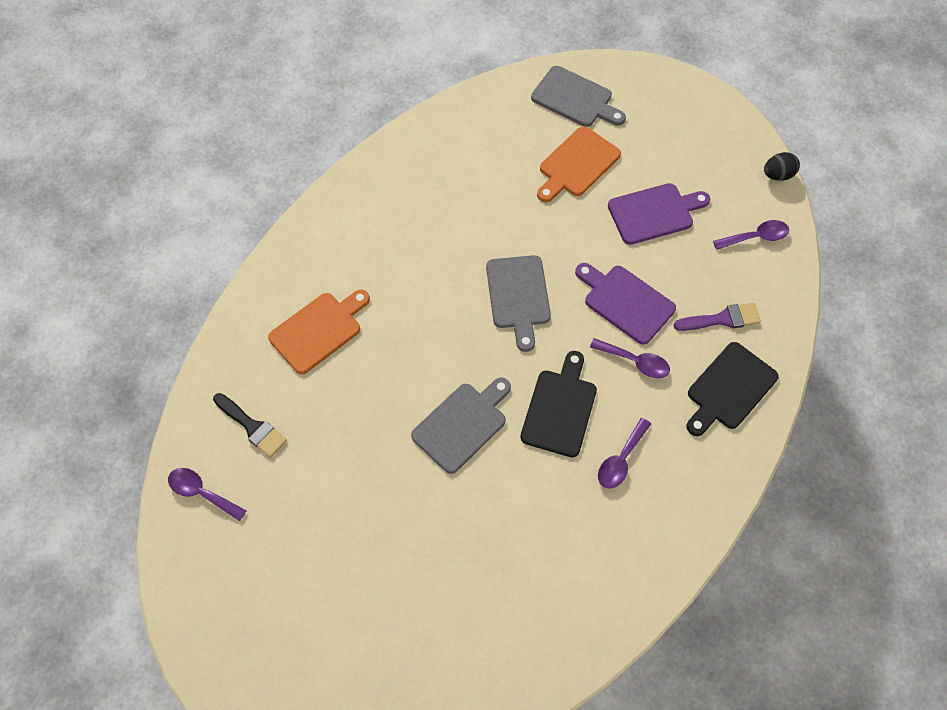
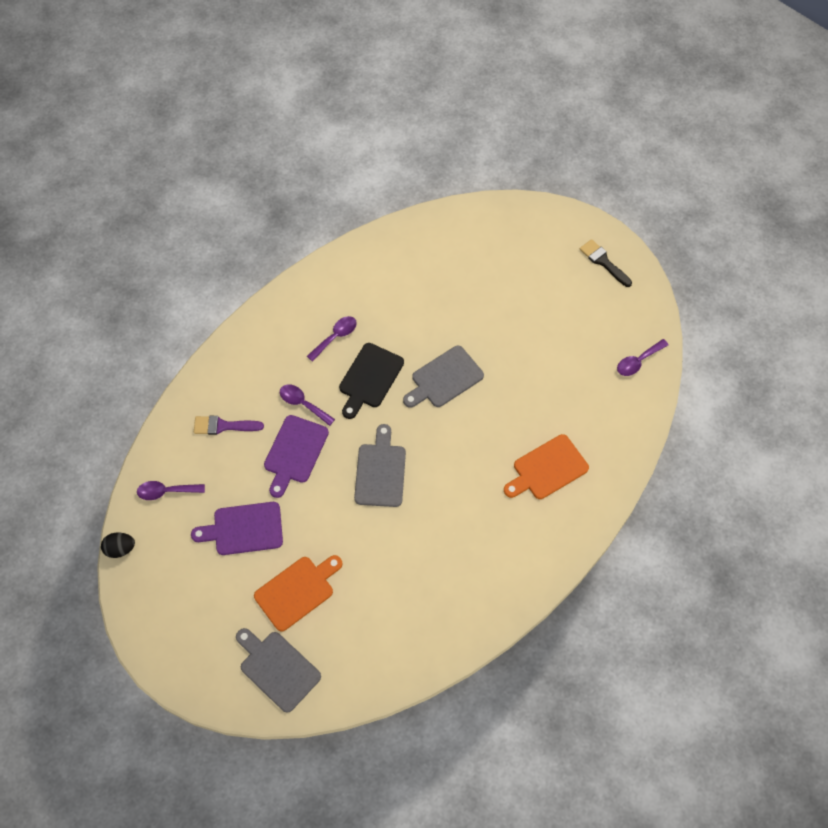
camera: 170 degrees left, 0 degrees up
purple spoon [168,468,247,521] -> purple spoon turned 105 degrees clockwise [617,339,668,376]
black brush [213,393,287,458] -> black brush moved to [580,239,632,287]
purple cutting board [575,263,676,345] -> purple cutting board turned 60 degrees clockwise [264,415,329,498]
black cutting board [686,342,779,436] -> none

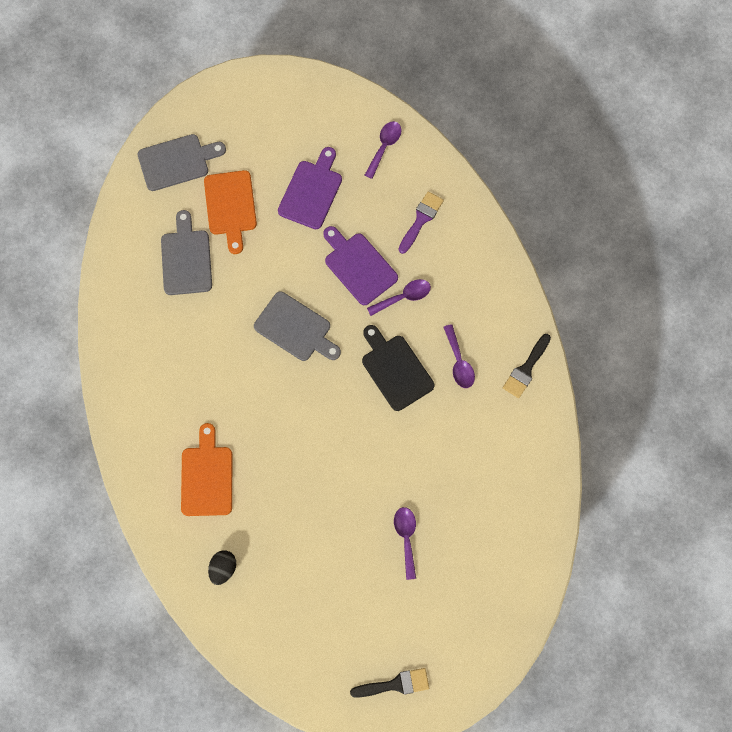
camera: 120 degrees right, 10 degrees up
black egg [101,533,135,558] -> black egg moved to [208,550,236,585]
grey cutting board [403,346,484,408] -> grey cutting board moved to [161,210,212,295]
purple spoon [617,339,668,376] -> purple spoon moved to [394,507,416,580]
none -> black brush [503,334,551,398]

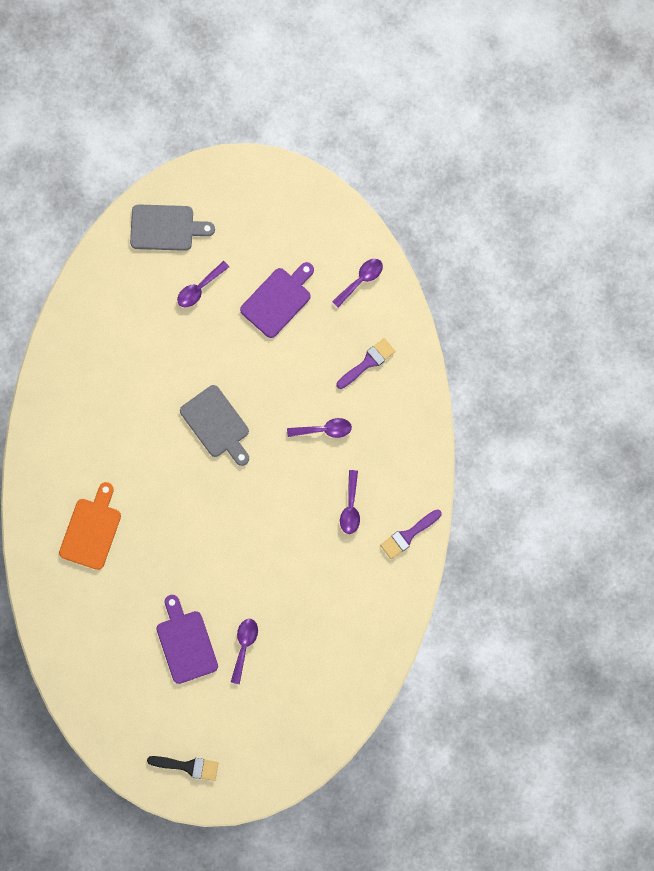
camera: 20 degrees right, 5 degrees up
grey cutting board [161,210,212,295] -> none
orange cutting board [204,170,257,254] -> purple spoon [177,261,229,308]
black egg [208,550,236,585] -> none
purple cutting board [323,226,398,305] -> purple cutting board moved to [156,595,218,684]
black cutting board [362,325,434,411] -> none
black brush [503,334,551,398] -> purple brush [380,509,442,559]

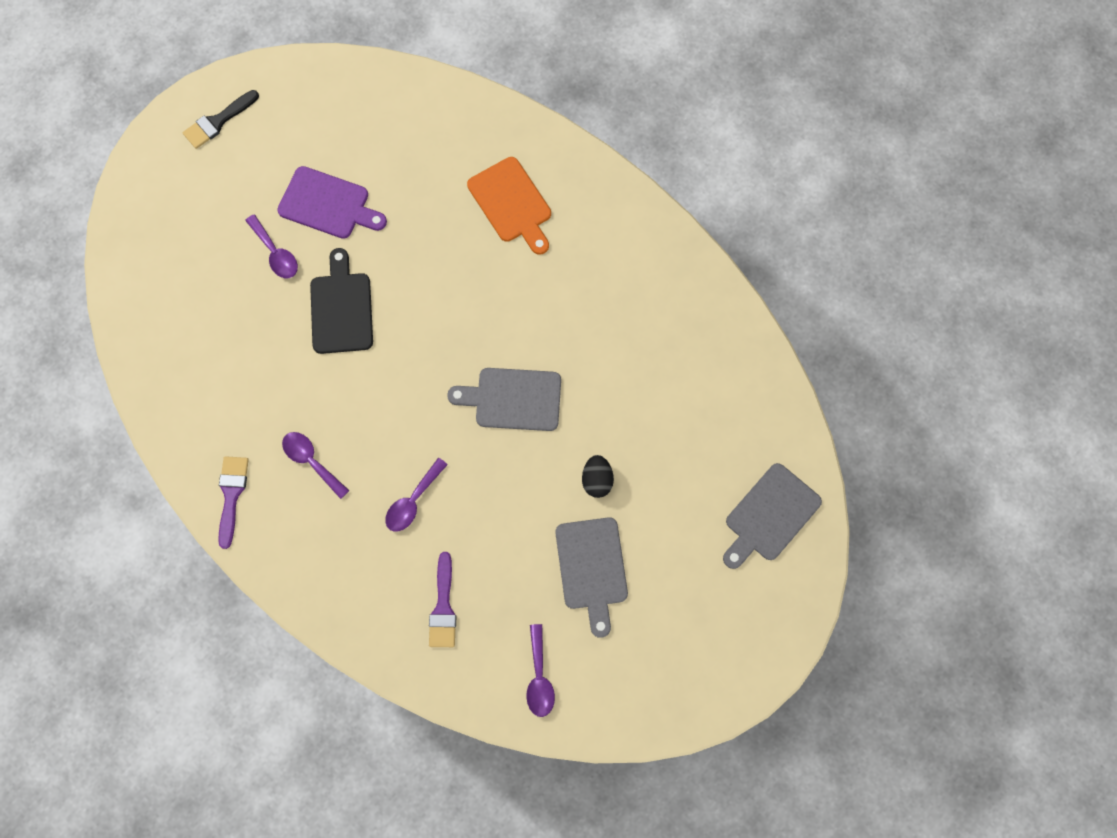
camera: 130 degrees right, 5 degrees down
purple spoon [177,261,229,308] -> none
purple cutting board [240,262,314,338] -> grey cutting board [555,517,628,638]
none -> black cutting board [310,248,373,354]
none -> black egg [582,455,614,498]

